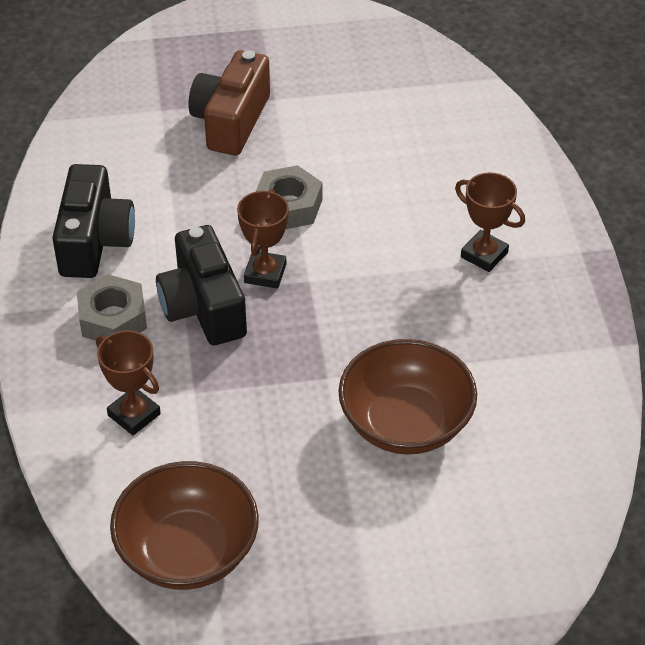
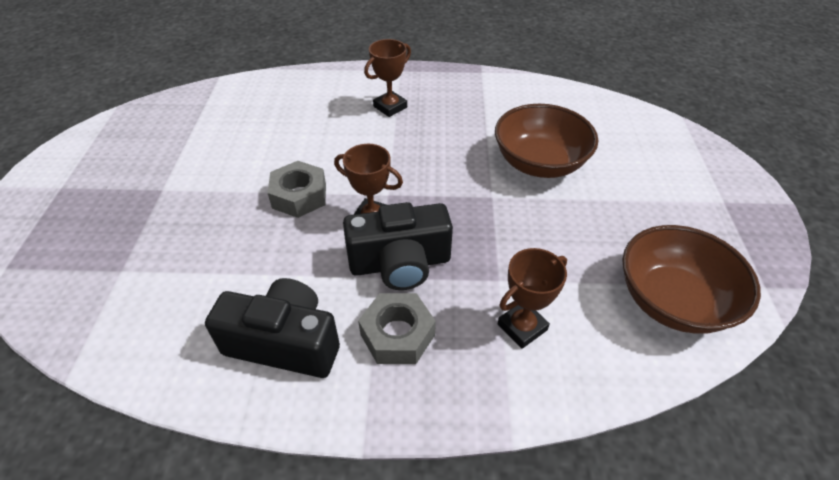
camera: 80 degrees left, 0 degrees up
brown camera [188,50,270,155] -> none

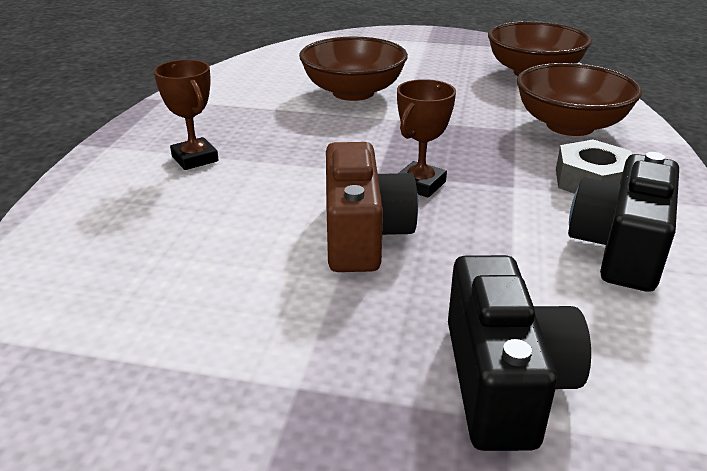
camera: 80 degrees left, 15 degrees down
grey nut [268,161,326,218] -> brown camera [326,142,418,272]
black camera [343,202,453,290] -> black camera moved to [448,255,591,451]
brown trophy [498,248,567,349] -> brown bowl [517,63,642,136]

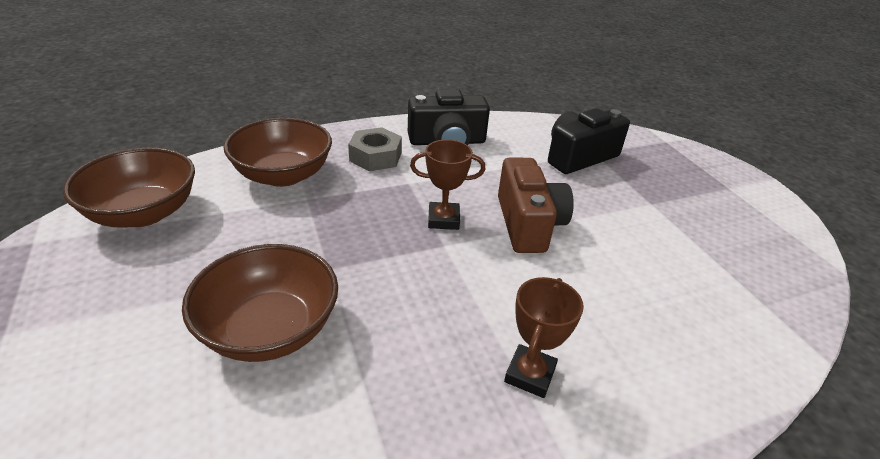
camera: 125 degrees left, 5 degrees up
brown camera [326,142,418,272] -> brown camera turned 120 degrees clockwise [498,158,574,253]

